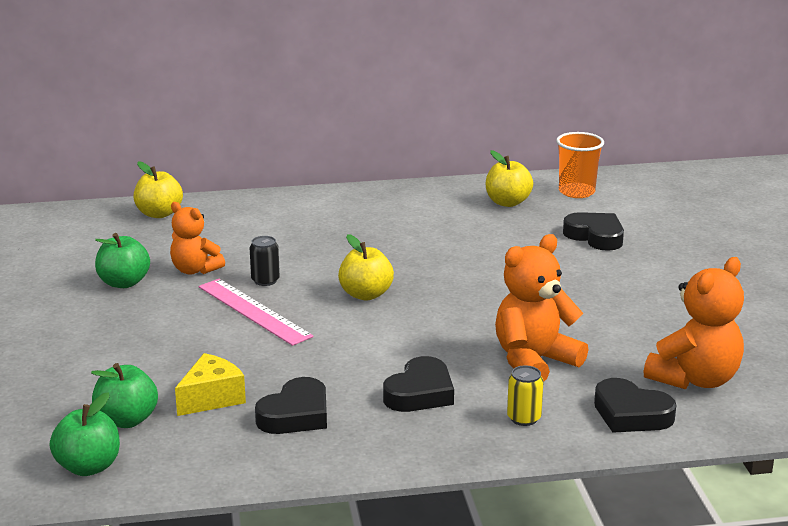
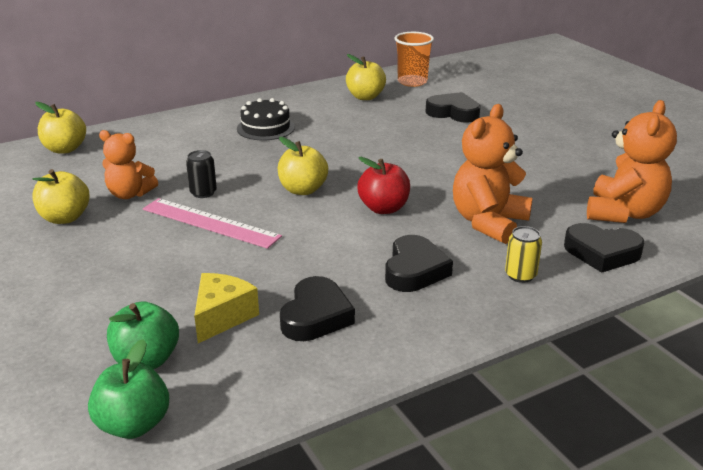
camera: 20 degrees left, 5 degrees up
green apple [95,233,150,288] -> yellow apple [32,169,89,224]
none -> black cake [237,98,295,140]
none -> red apple [357,157,410,214]

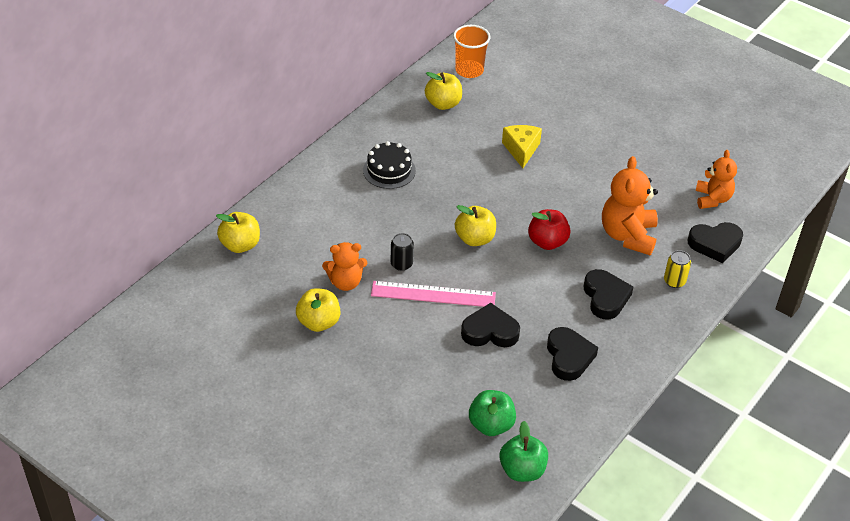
camera: 25 degrees left, 15 degrees up
yellow cheese [194,273,259,343] -> yellow cheese moved to [502,125,542,168]
black heart [426,92,480,123] -> black heart moved to [461,303,520,347]
orange teddy bear [587,100,677,223] -> orange teddy bear [695,150,737,209], size x0.65

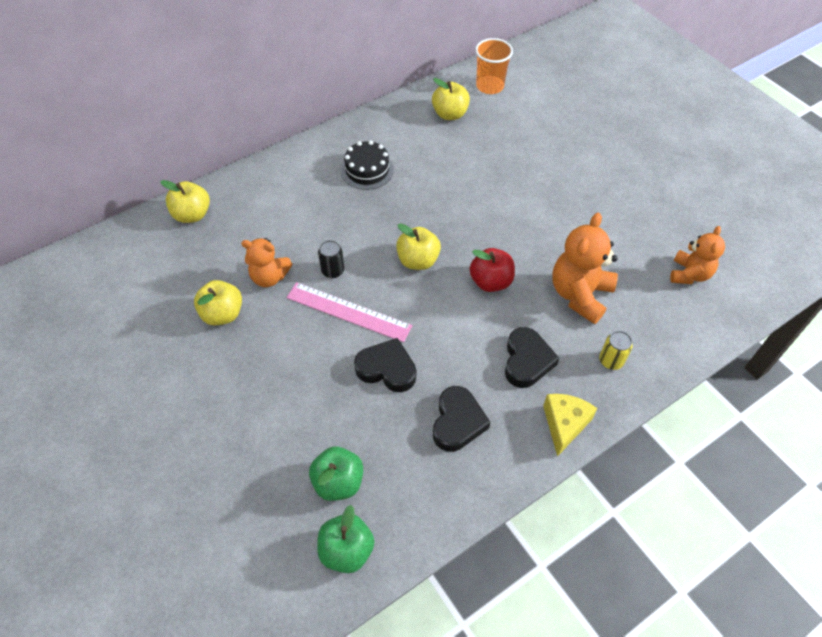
camera: 20 degrees right, 10 degrees up
yellow cheese [502,125,542,168] -> yellow cheese moved to [543,394,598,457]
black heart [688,222,743,263] -> none

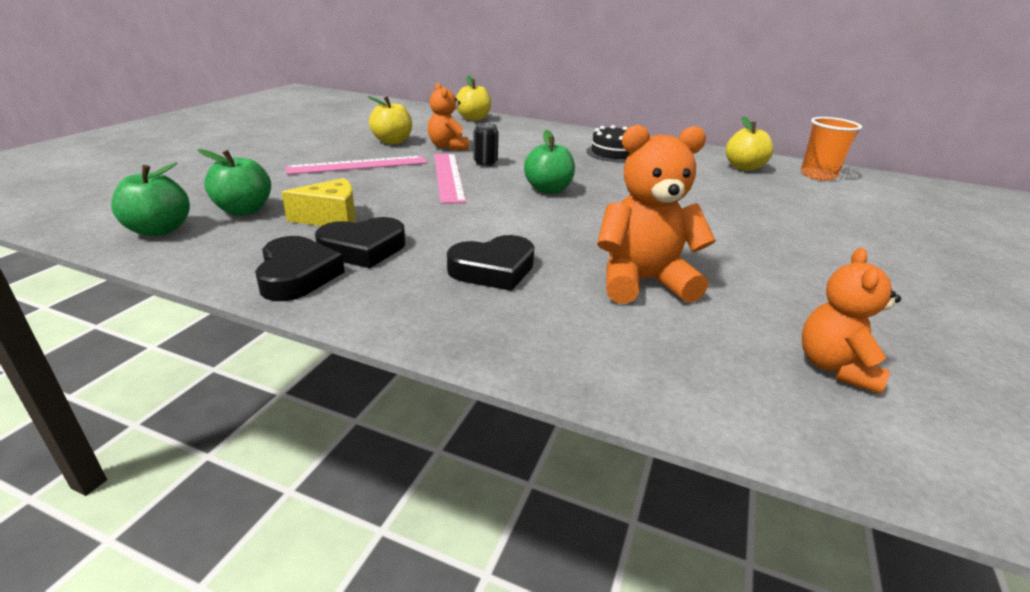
camera: 55 degrees right, 25 degrees down
black heart [354,338,416,392] -> black heart moved to [255,236,345,301]
yellow apple [396,223,441,270] -> green apple [524,130,575,194]
red apple [470,248,515,292] -> none
yellow cheese [543,394,598,457] -> yellow cheese moved to [282,178,356,226]
yellow can [599,331,633,370] -> none
orange teddy bear [670,226,725,284] -> orange teddy bear turned 120 degrees clockwise [802,248,901,394]
none -> pink ruler [285,156,427,175]

